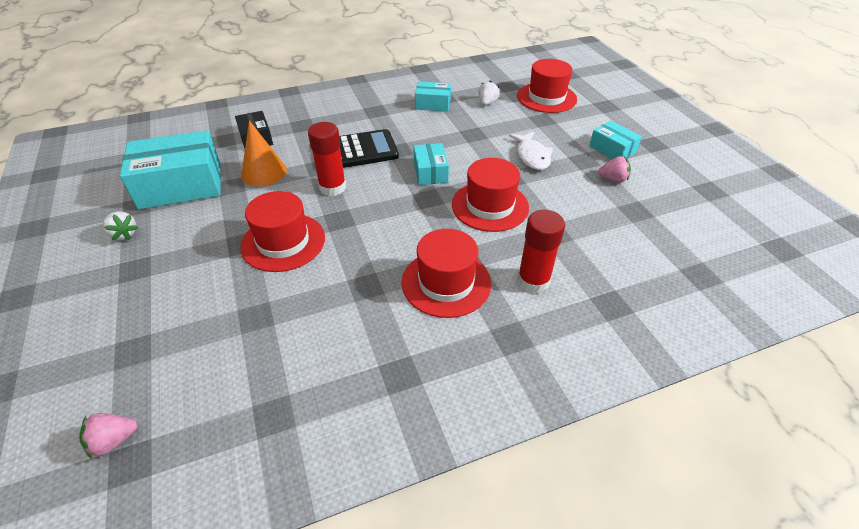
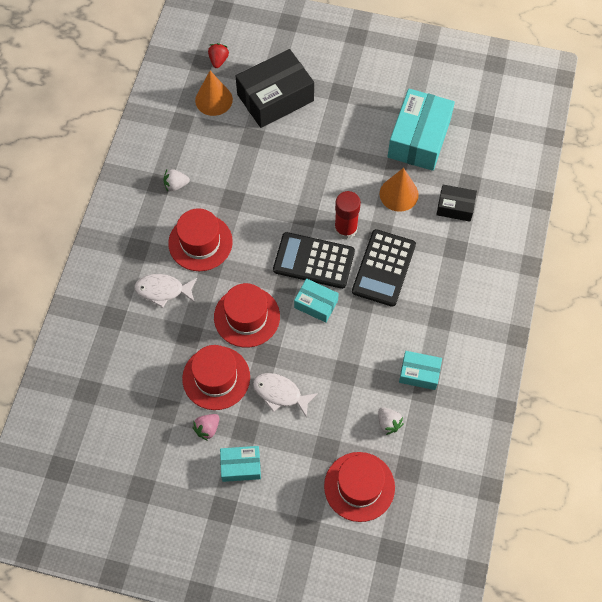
camera: 125 degrees right, 20 degrees up
pink strawberry [79,413,137,459] -> red strawberry [208,43,229,68]
white strawberry [103,211,138,240] -> white strawberry moved to [163,169,190,191]
red hat [240,191,325,272] -> red hat moved to [182,345,250,410]
turquoise box [415,81,451,112] -> turquoise box turned 60 degrees clockwise [399,351,442,390]
red glue stick [517,210,565,293] -> white fish [134,274,197,308]
none -> orange cone [195,71,233,116]
none -> black box [236,49,314,128]
none -> black calculator [273,232,355,289]

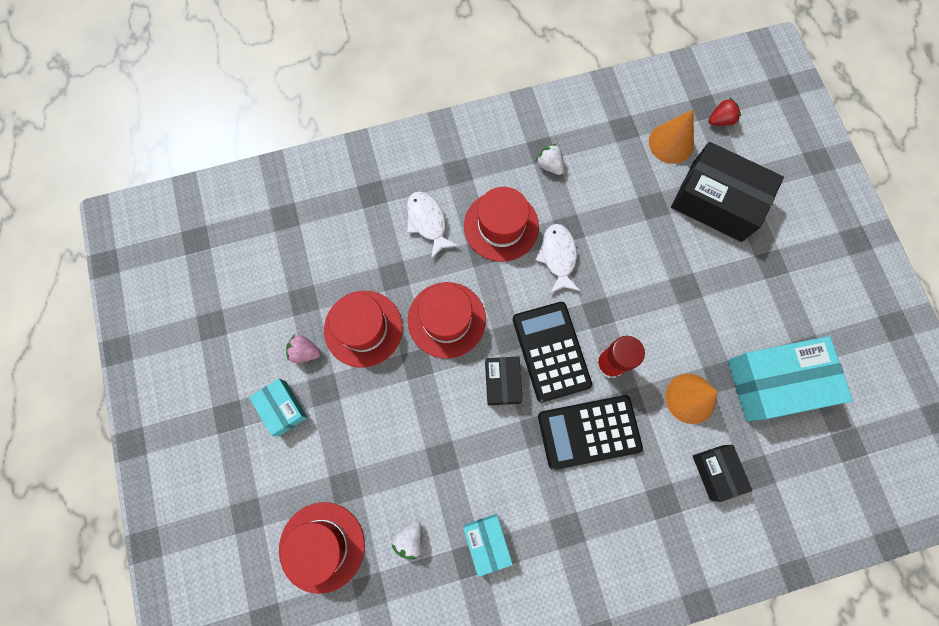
camera: 60 degrees right, 10 degrees up
white fish [253,373,318,418] -> white fish moved to [535,224,580,294]
turquoise box [294,279,339,323] -> black box [485,357,523,405]

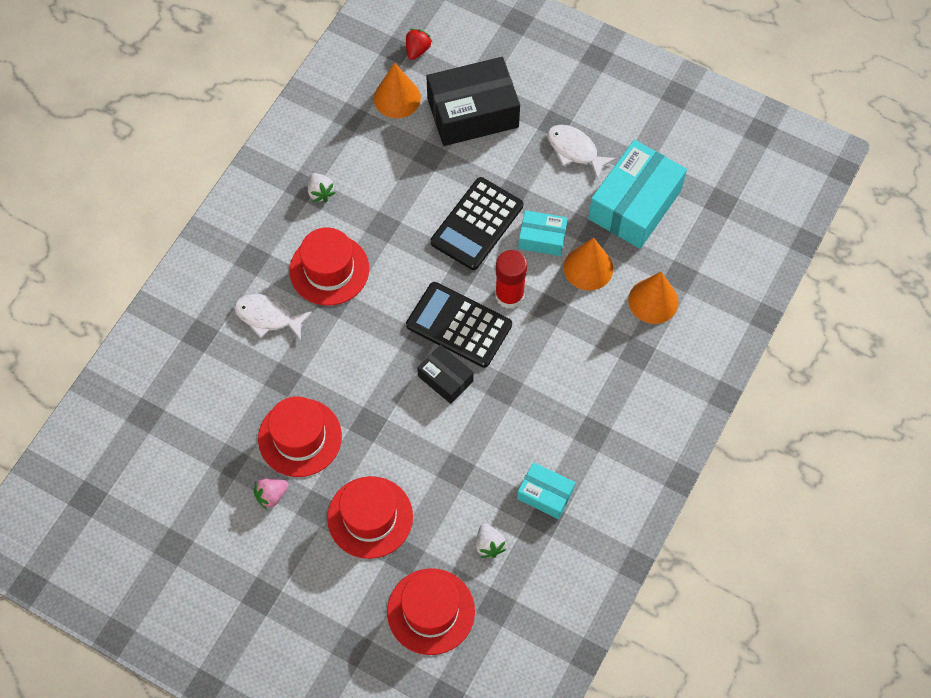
camera: 45 degrees left, 10 degrees down
turquoise box [249,378,308,437] -> turquoise box moved to [518,210,568,256]
red hat [408,282,486,359] -> red hat moved to [327,476,413,559]
white fish [535,224,580,294] -> white fish moved to [548,125,617,180]
white strawberry [536,144,564,175] -> white strawberry turned 120 degrees counterclockwise [308,173,336,202]
black calculator [538,395,643,470] -> black calculator moved to [430,177,523,270]
black box [693,445,752,502] -> orange cone [628,272,679,324]

